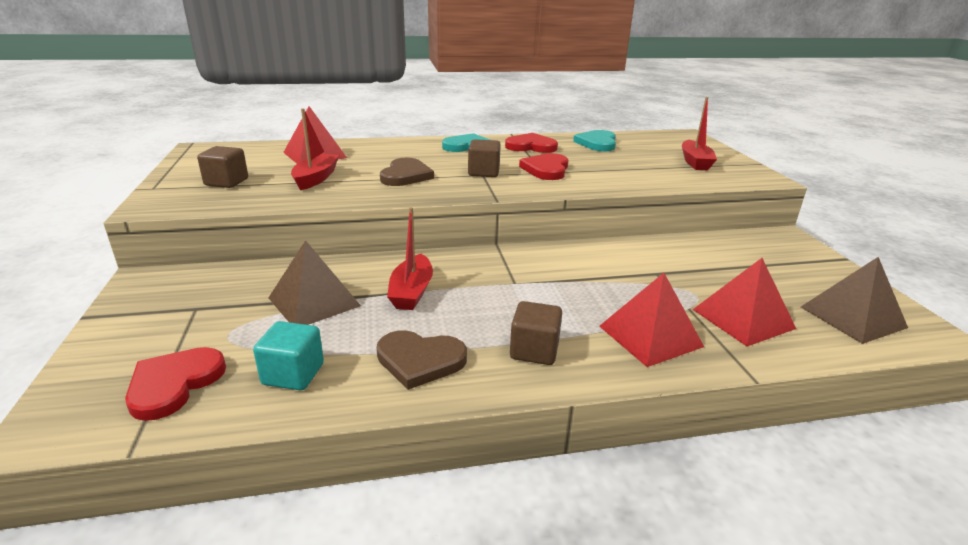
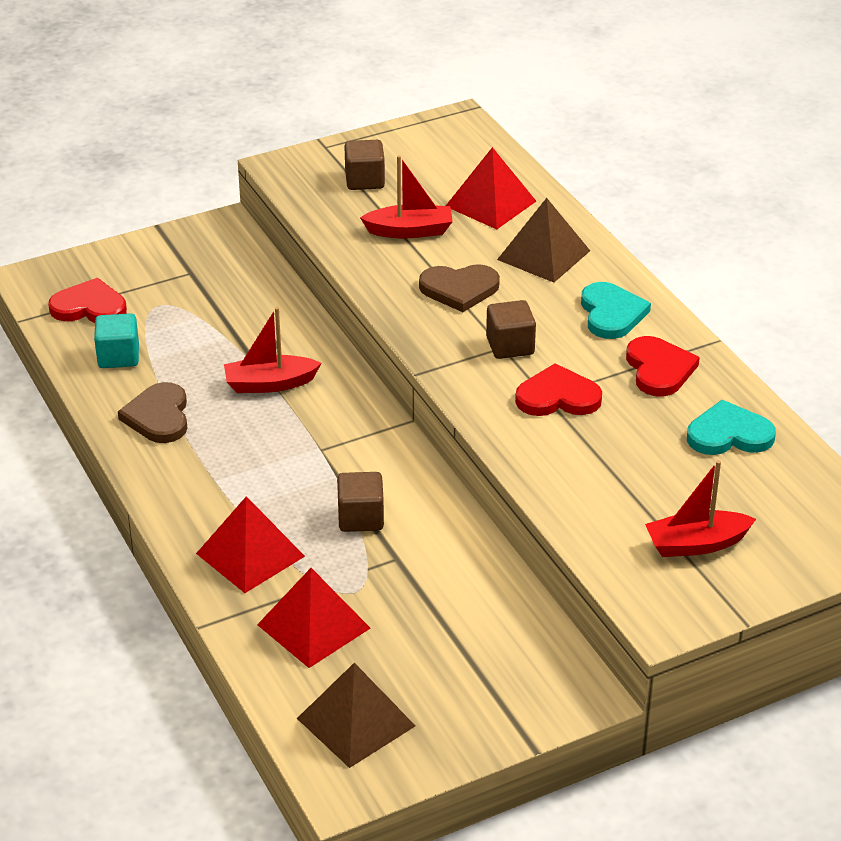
camera: 75 degrees right, 10 degrees up
brown pyramid [269,240,361,325] -> brown pyramid moved to [497,198,590,282]
brown cube [510,301,562,365] -> brown cube moved to [337,472,384,532]

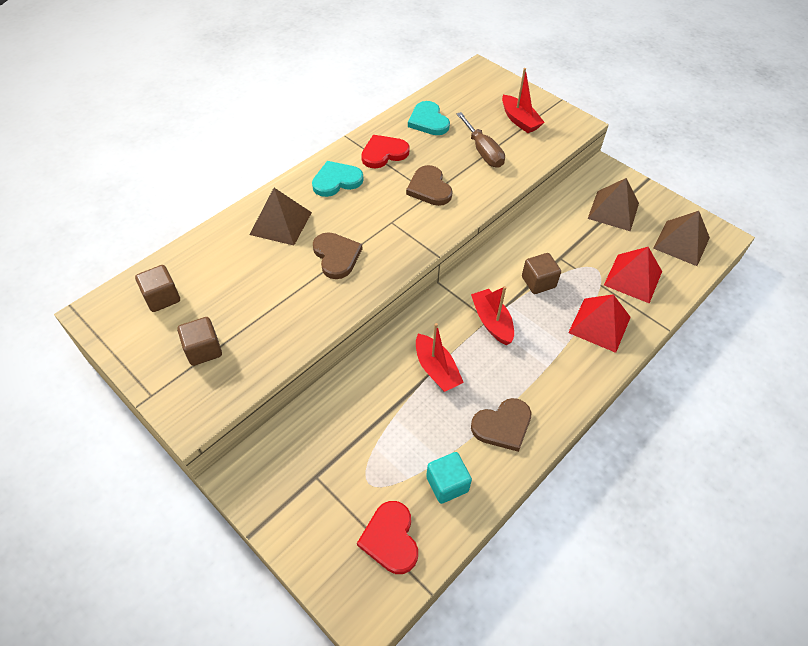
camera: 110 degrees left, 15 degrees up
red boat [360,155,453,238] -> red boat moved to [471,286,514,345]
red pyramid [446,147,536,229] -> none
brown cube [486,300,536,359] -> brown cube moved to [135,265,180,312]
red heart [515,363,602,416] -> brown heart [406,165,453,206]
none -> brown screwdriver [456,112,505,168]
none -> brown pyramid [588,178,639,231]

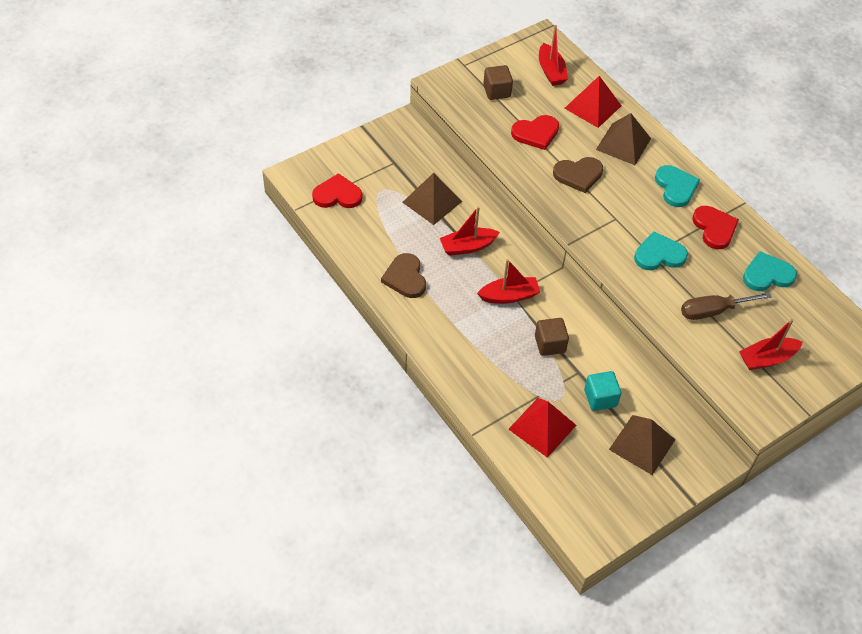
camera: 100 degrees right, 0 degrees up
brown cube [135,265,180,312] -> red boat [539,25,568,86]
brown heart [406,165,453,206] -> turquoise heart [634,231,688,270]
turquoise cube [426,452,472,504] -> turquoise cube moved to [584,371,621,411]
red pyramid [568,294,631,353] -> red pyramid moved to [565,76,622,128]
brown pyramid [653,211,710,266] -> brown pyramid moved to [402,173,462,225]
none -> red heart [511,115,559,150]

